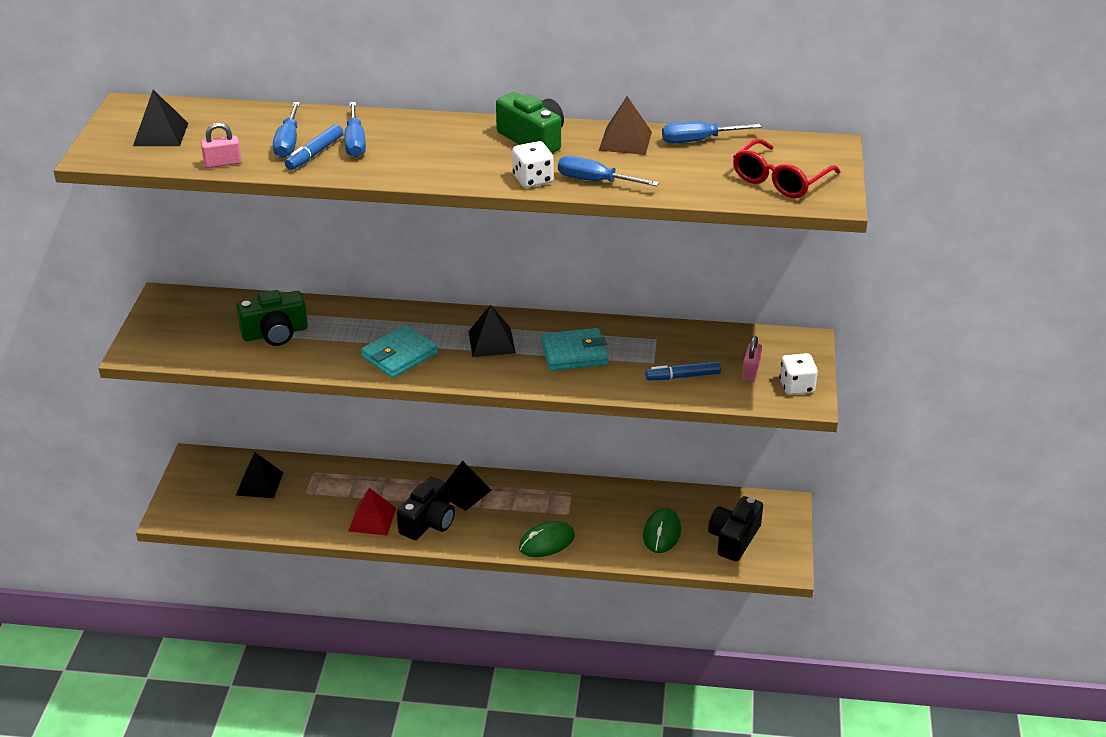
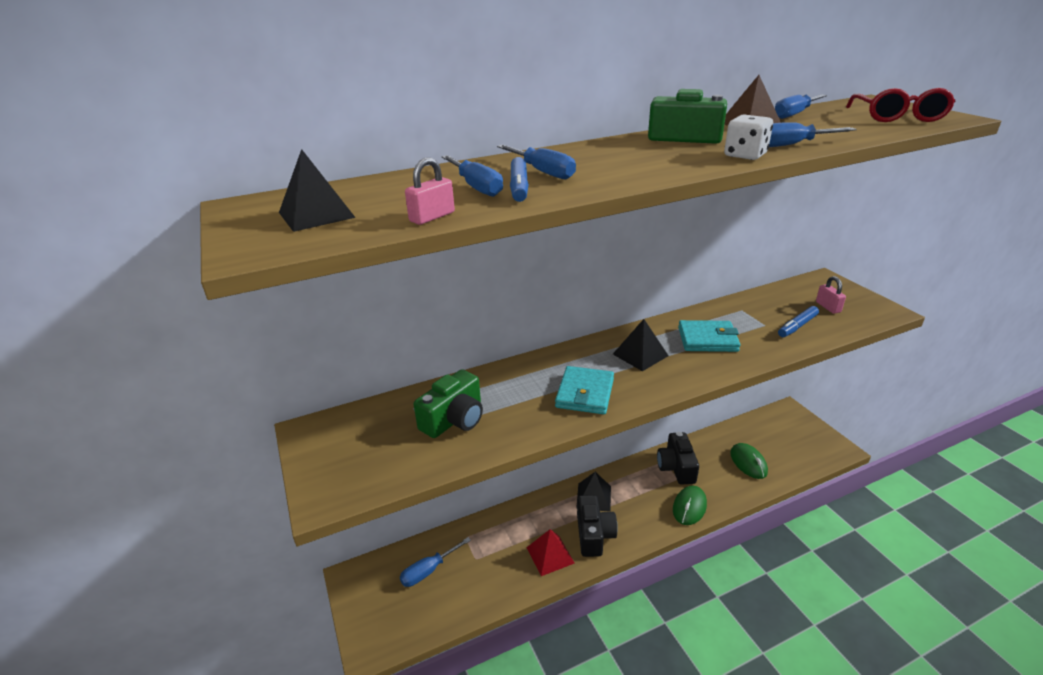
camera: 30 degrees left, 5 degrees down
black pyramid [236,452,284,498] -> blue screwdriver [400,537,471,587]
turquoise wallet [541,328,609,371] -> turquoise wallet turned 45 degrees clockwise [678,320,741,352]
black camera [708,496,763,562] -> black camera moved to [657,432,699,485]
white dice [779,353,818,395] -> none

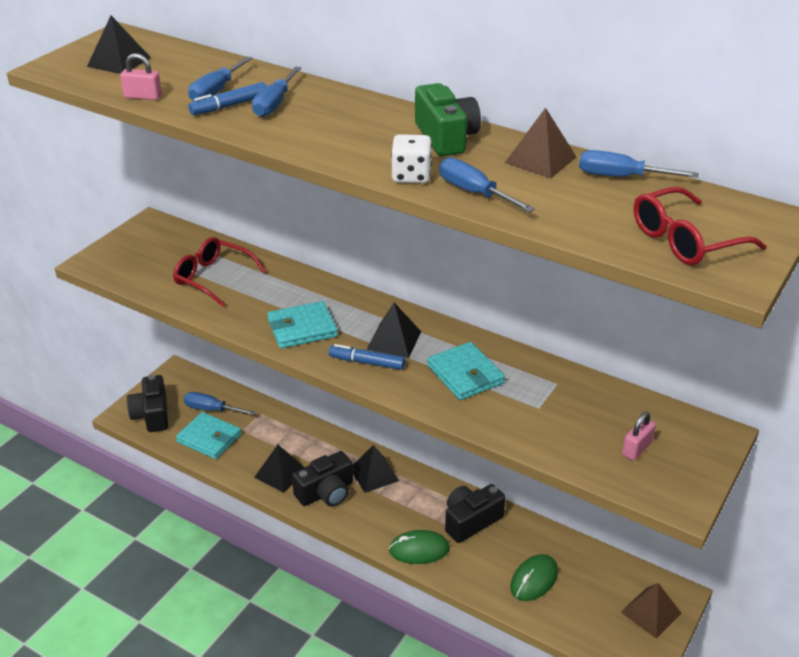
camera: 55 degrees right, 5 degrees up
green camera [414,369,483,438] -> red glasses [173,237,266,307]
red pyramid [527,529,575,576] -> black pyramid [254,445,304,493]
blue marker [778,306,819,337] -> blue marker moved to [329,344,405,370]
none -> black camera [127,375,168,432]
none -> turquoise wallet [176,412,241,459]
none -> brown pyramid [621,583,682,639]

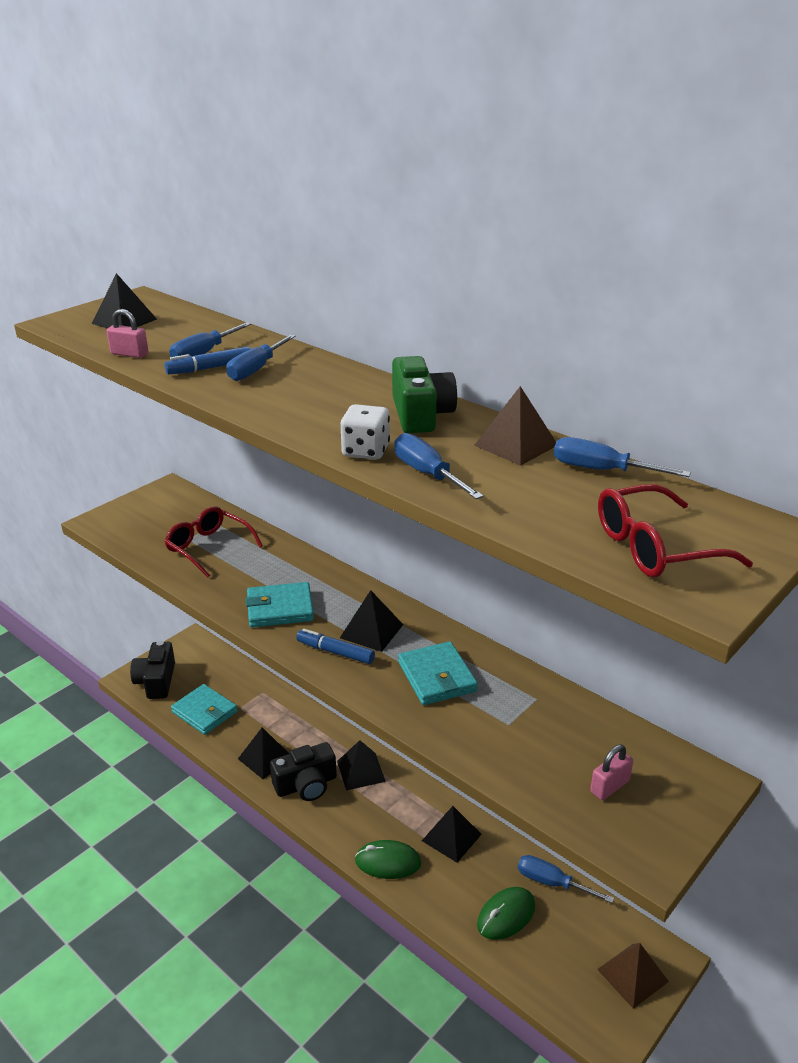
camera: 10 degrees right, 5 degrees down
blue screwdriver [184,392,256,415] -> blue screwdriver moved to [518,855,614,903]
black camera [445,484,506,543] -> black pyramid [422,806,482,863]

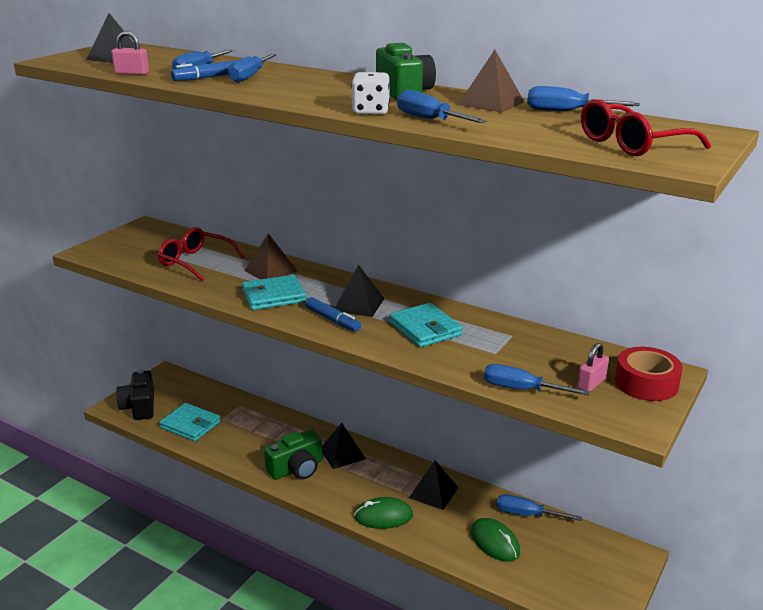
camera: 10 degrees left, 5 degrees down
black pyramid [238,728,289,779] -> none
black camera [270,742,337,801] -> green camera [264,429,322,480]
blue marker [296,629,375,664] -> blue marker turned 150 degrees counterclockwise [305,297,361,332]
green mouse [477,887,535,940] -> green mouse turned 75 degrees counterclockwise [471,518,520,562]
brown pyramid [597,943,669,1009] -> brown pyramid moved to [244,233,297,279]
none -> blue screwdriver [484,364,590,396]
none -> red tape [615,347,683,401]

